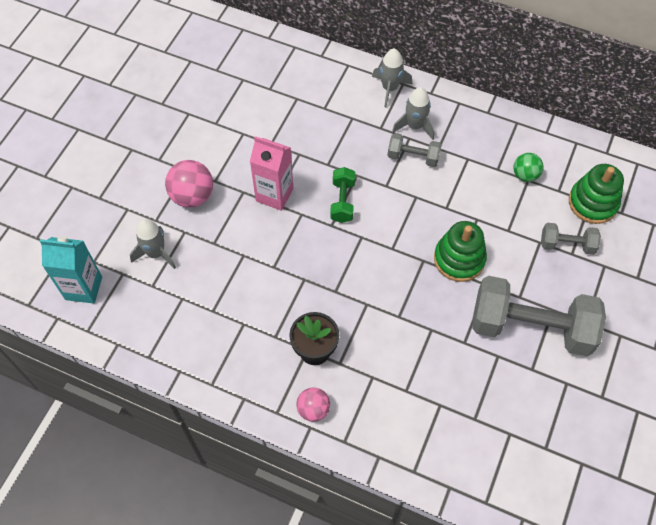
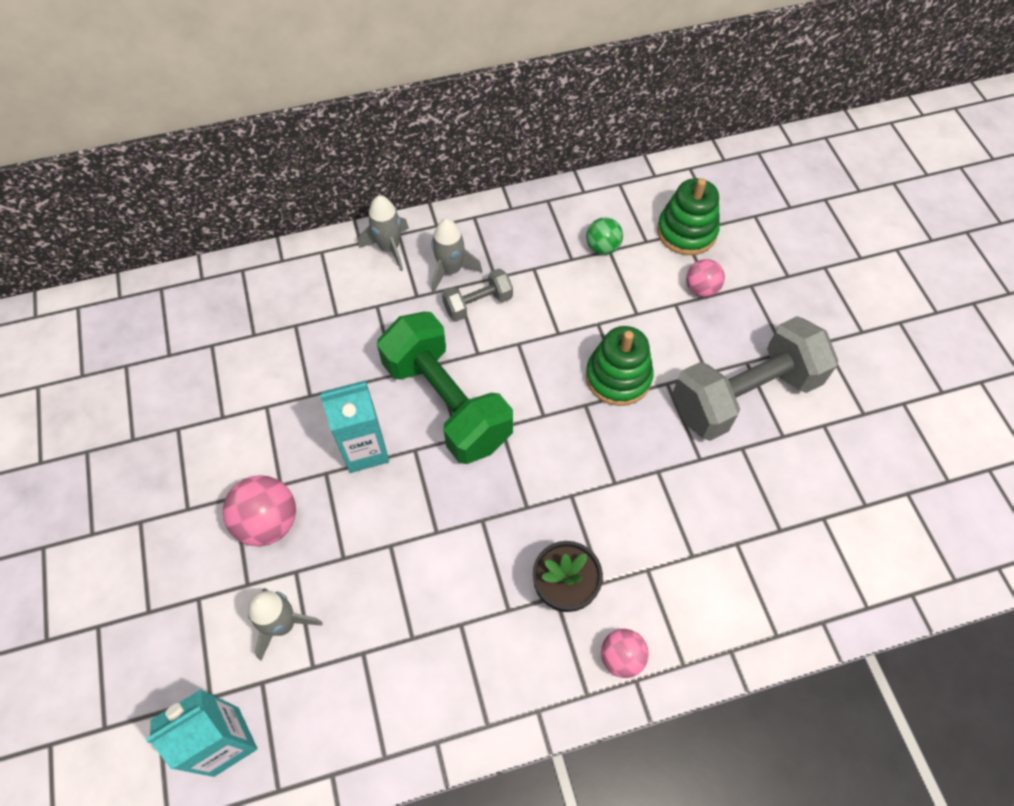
camera: 40 degrees left, 0 degrees up
pink carton [250,136,293,211] -> turquoise carton [320,380,389,473]
green dumbbell [330,167,355,223] -> green dumbbell [377,312,513,464], size x2.11
grey dumbbell [541,223,601,255] -> pink ball [686,259,725,297]

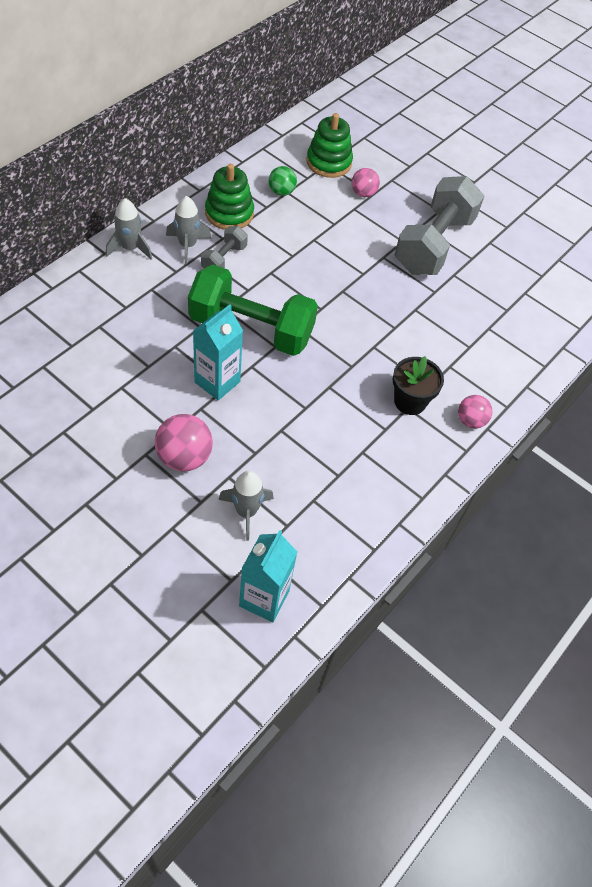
camera: 40 degrees left, 5 degrees down
green stacking toy [585,326,654,406] -> green stacking toy moved to [205,164,254,230]

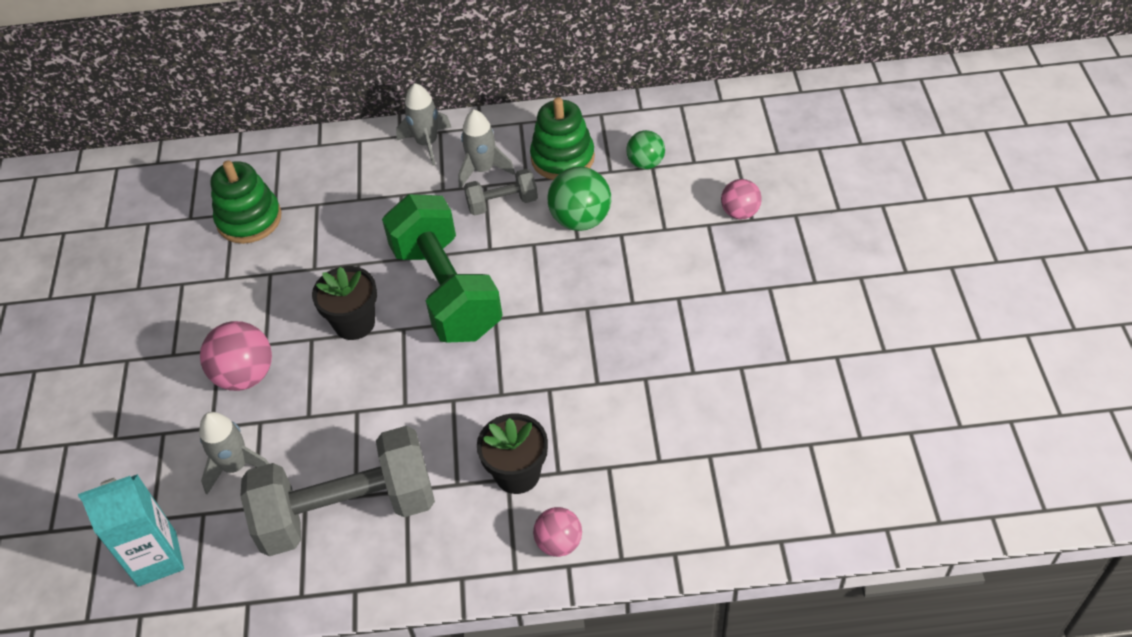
camera: 55 degrees right, 5 degrees down
turquoise carton [193,304,243,401] -> black flower pot [312,266,377,340]
green stacking toy [306,113,353,178] -> green stacking toy moved to [210,160,281,244]
grey dumbbell [395,176,484,275] -> grey dumbbell moved to [240,426,435,556]
none -> green ball [547,167,611,231]

